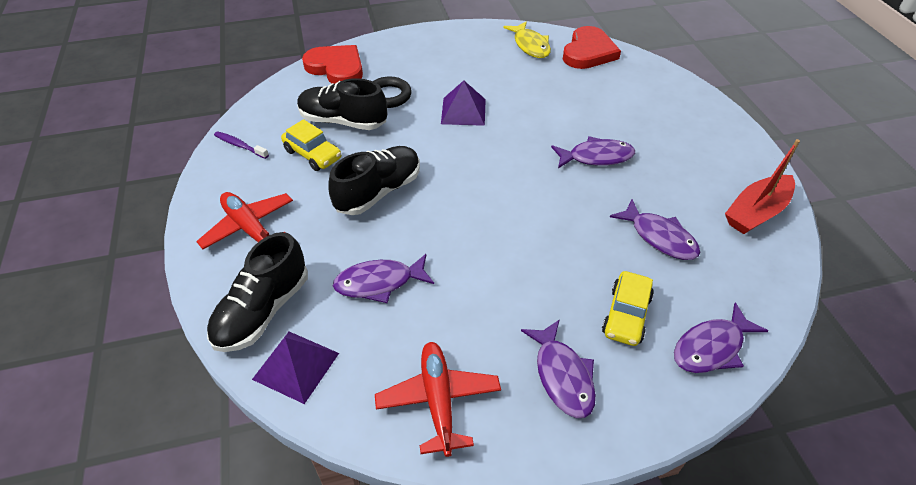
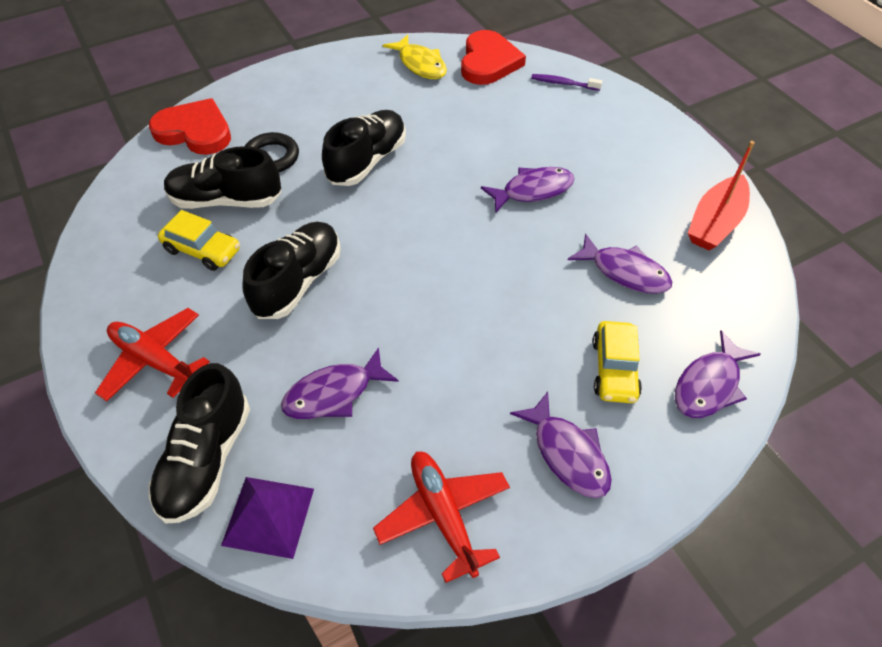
camera: 15 degrees left, 5 degrees up
purple toothbrush [214,131,269,159] -> purple toothbrush moved to [531,74,602,91]
purple pyramid [441,81,486,126] -> black shoe [322,110,406,186]

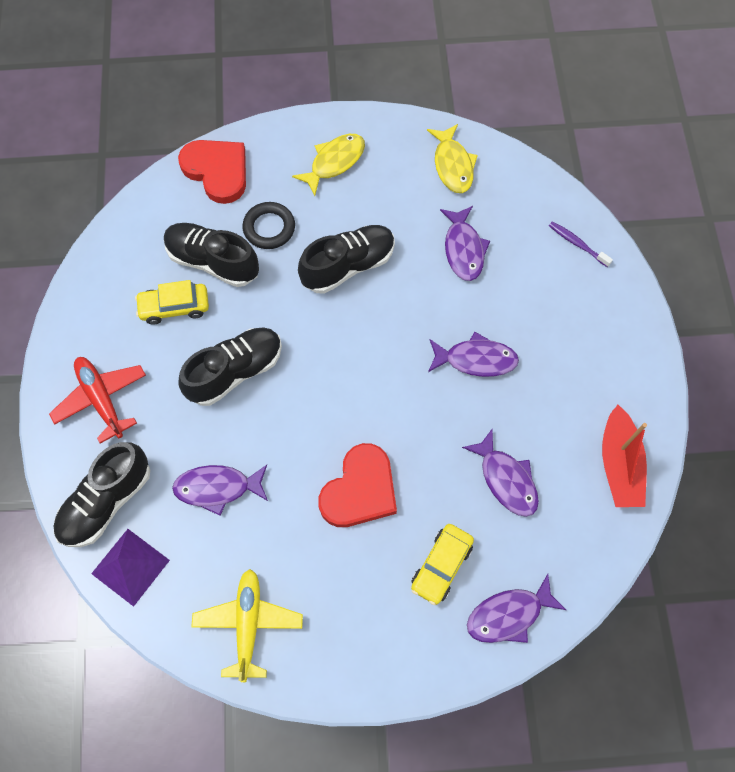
camera: 25 degrees right, 15 degrees up
yellow car [158,210,240,271] -> yellow car turned 120 degrees clockwise [135,280,209,325]
red plane [373,452,510,583] -> yellow plane [191,569,303,682]
red heart [461,30,526,85] -> red heart moved to [318,443,397,527]
purple fish [510,392,612,498] -> purple fish moved to [440,206,490,281]
red boat [688,141,755,250] -> red boat turned 60 degrees counterclockwise [602,405,647,507]
none -> yellow fish [292,134,365,196]

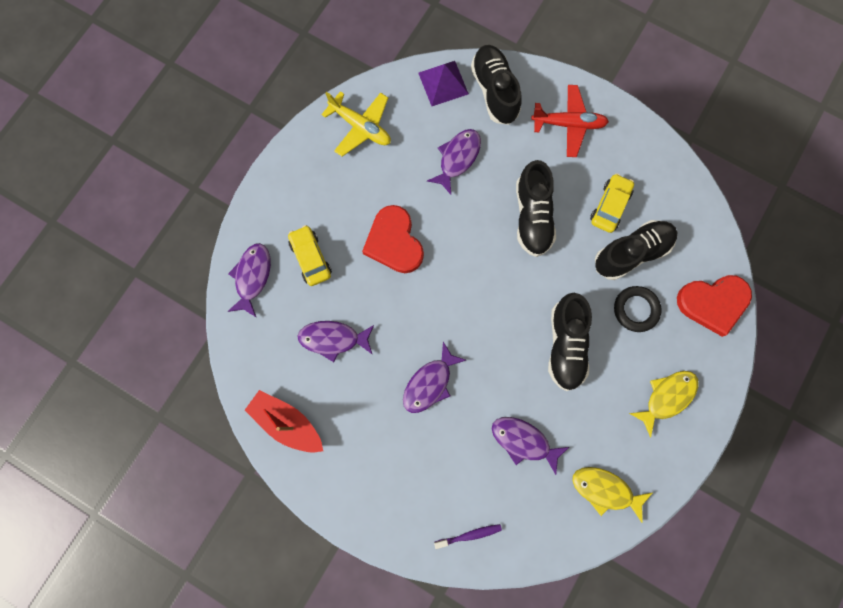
camera: 125 degrees right, 10 degrees up
yellow fish [292,134,365,196] -> yellow fish turned 120 degrees counterclockwise [629,371,699,437]

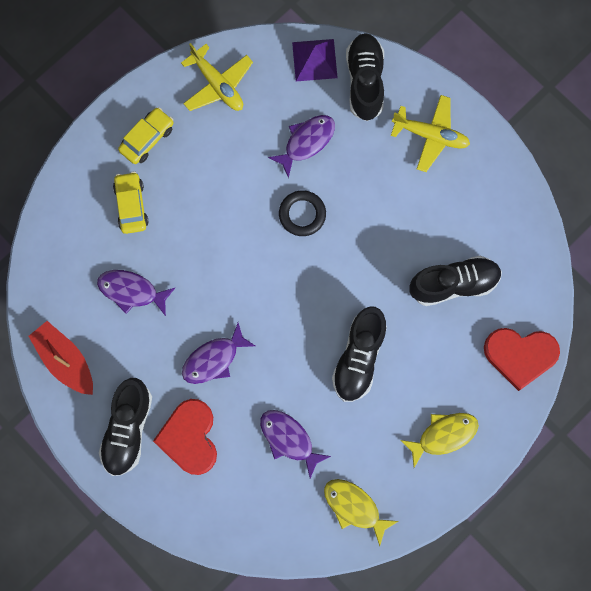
camera: 15 degrees right, 0 degrees up
purple fish [227,243,271,318] -> none
red heart [362,205,424,273] -> red heart moved to [153,399,217,475]
purple toothbrush [434,524,502,549] -> none
black shoe [516,160,556,257] -> black shoe moved to [99,378,152,476]
red plane [531,85,609,157] -> yellow plane [391,95,470,172]
yellow car [590,173,634,233] -> yellow car moved to [118,107,173,164]
black ring [614,286,662,332] -> black ring moved to [279,190,326,236]

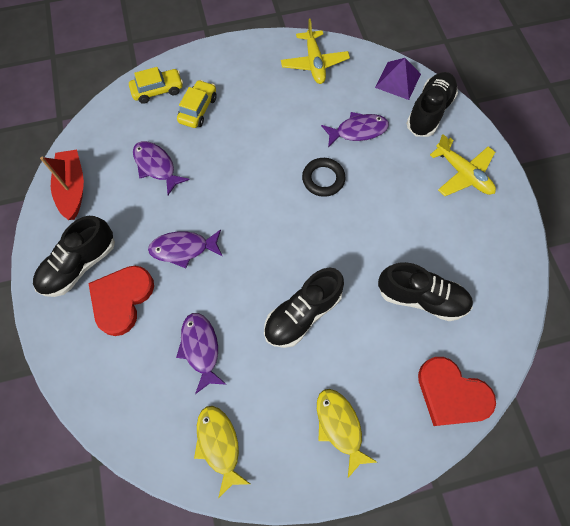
camera: 30 degrees right, 10 degrees down
yellow car [118,107,173,164] -> yellow car moved to [129,67,183,104]
yellow fish [400,413,479,468] -> yellow fish turned 120 degrees counterclockwise [317,389,377,478]

